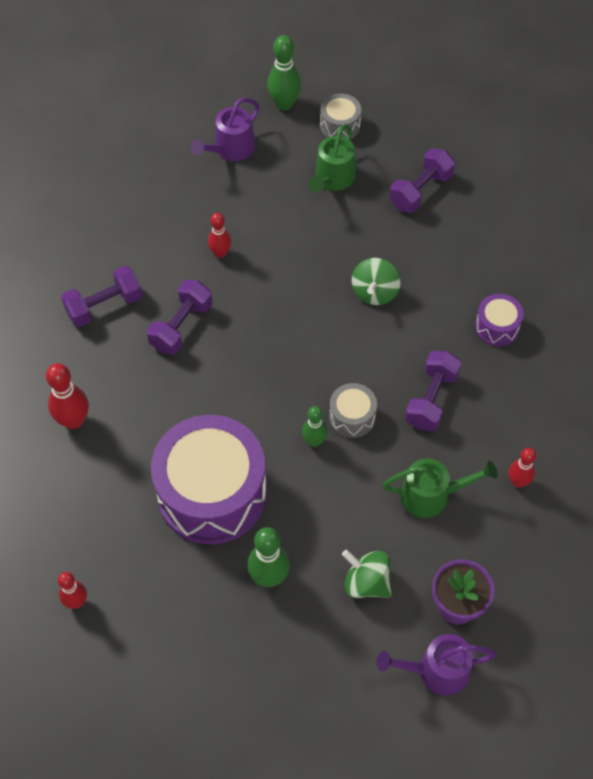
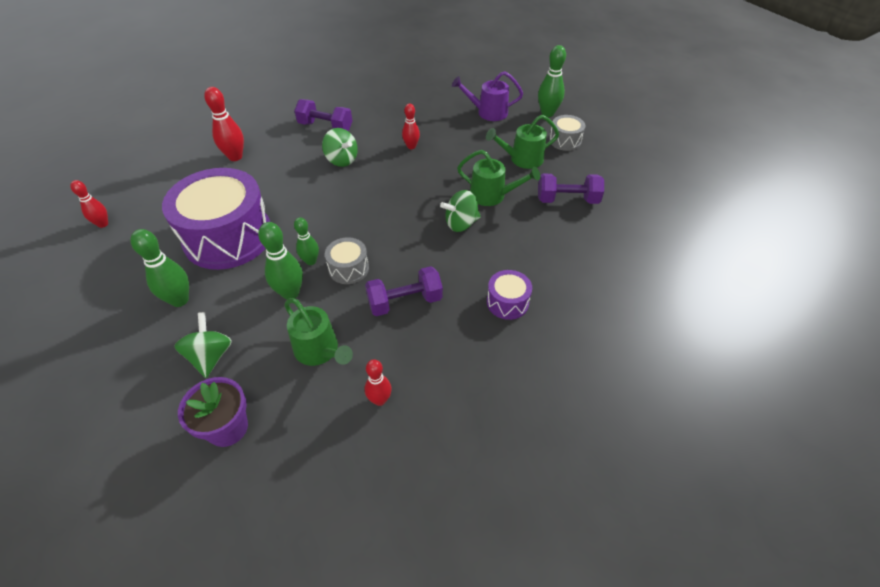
camera: 50 degrees right, 10 degrees down
purple dumbbell [147,280,213,355] -> green spinning top [322,128,358,167]
purple watering can [376,634,497,695] -> none
none -> green bowling pin [258,222,303,300]
none -> green watering can [457,150,540,206]

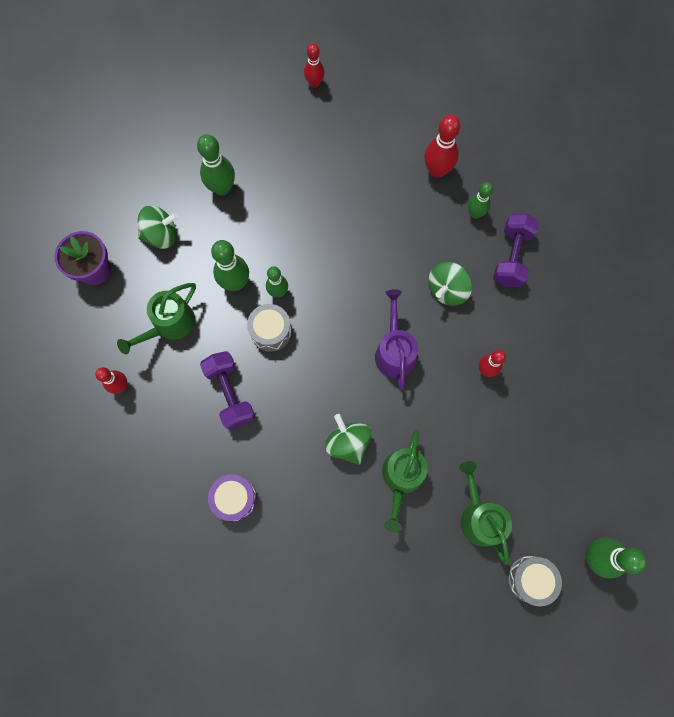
camera: 85 degrees right, 25 degrees up
purple drum [162,168,270,270] -> none
purple watering can [452,72,523,121] -> purple watering can moved to [375,289,418,390]
purple dumbbell [538,174,604,204] -> none
none -> green bowling pin [468,182,493,218]

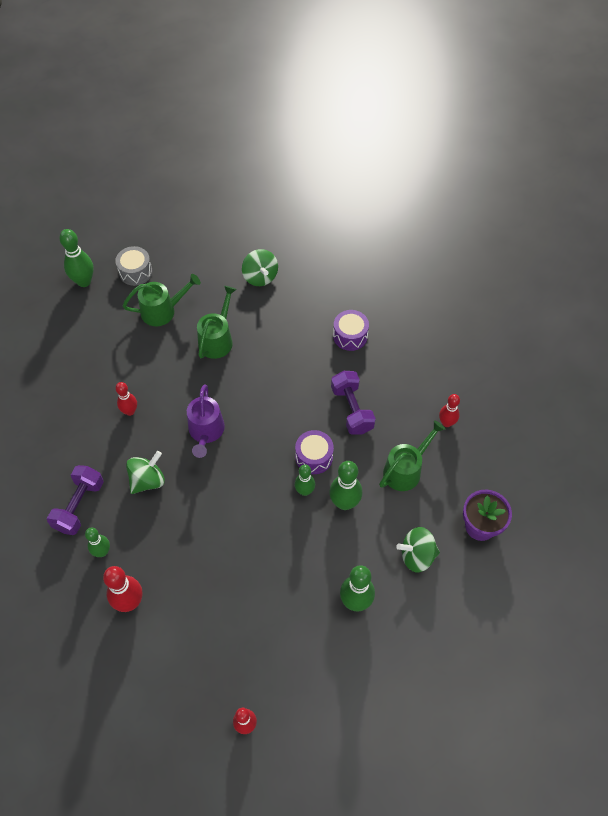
camera: 175 degrees left, 15 degrees down
grey drum [247,304,292,352] -> purple drum [295,430,334,474]
green spinning top [325,414,371,465] -> green spinning top moved to [242,249,278,286]
green watering can [459,461,512,565] -> green watering can turned 90 degrees counterclockwise [123,274,201,326]

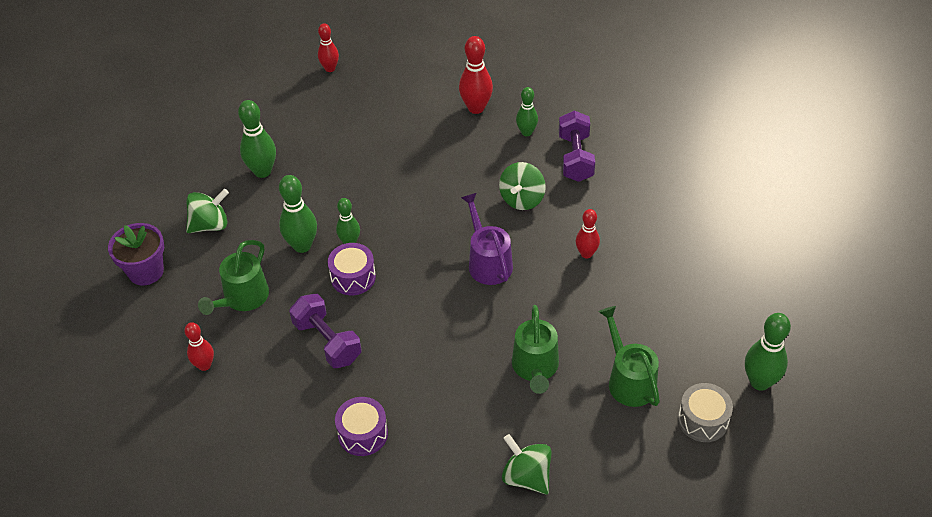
camera: 160 degrees right, 10 degrees down
green watering can [123,274,201,326] -> green watering can turned 105 degrees clockwise [599,306,660,407]

